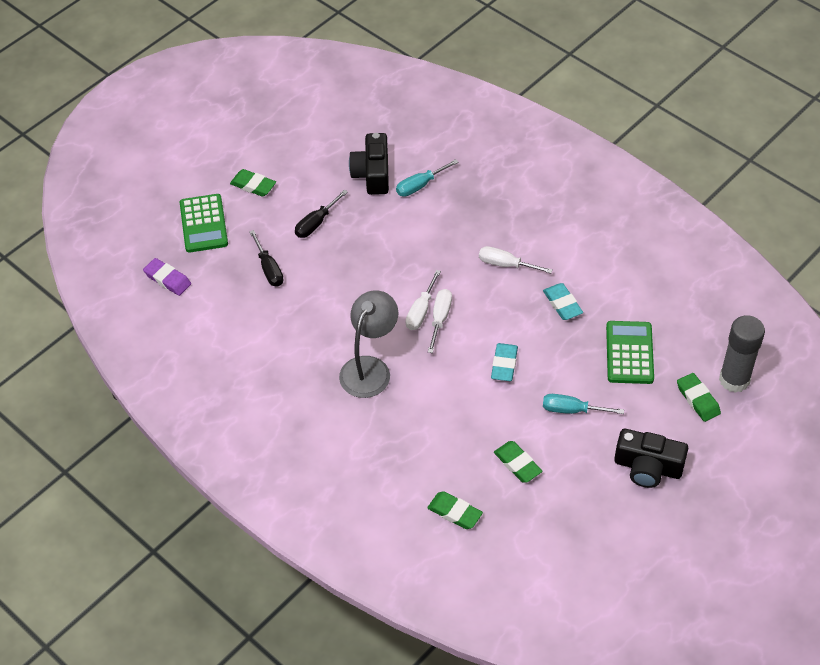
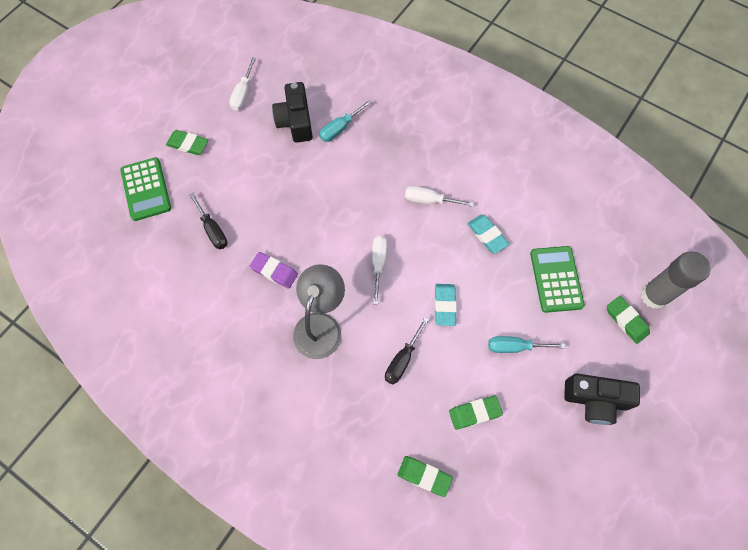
camera: 10 degrees left, 15 degrees up
purple eraser [143,258,191,296] -> purple eraser moved to [250,252,298,288]
black screwdriver [295,190,348,238] -> black screwdriver moved to [385,317,429,385]
white screwdriver [406,270,441,330] -> white screwdriver moved to [229,57,256,111]
green eraser [494,441,542,483] -> green eraser turned 60 degrees counterclockwise [449,396,503,430]

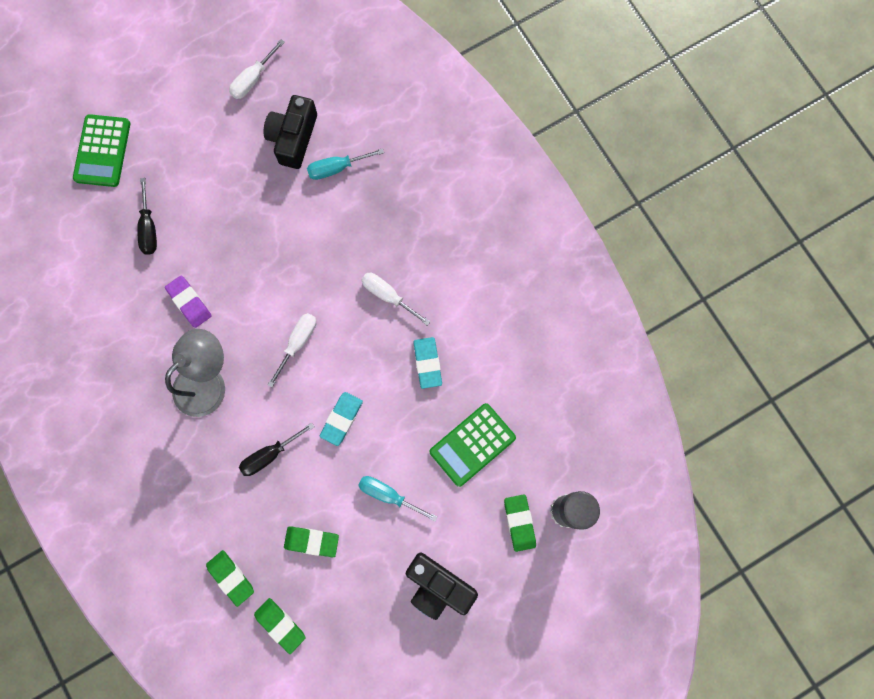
camera: 25 degrees right, 10 degrees up
green eraser [166,130,208,155] -> green eraser moved to [254,598,305,654]
green calculator [530,246,585,313] -> green calculator turned 150 degrees counterclockwise [430,403,516,487]

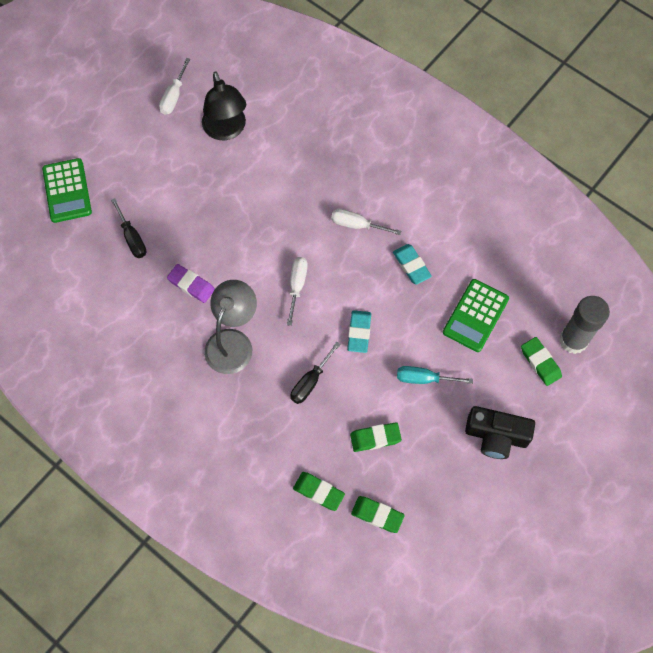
camera: 20 degrees left, 10 degrees down
black camera [263,95,317,169] -> black lamp [202,71,246,140]
turquoise screwdriver [307,148,384,180] -> none

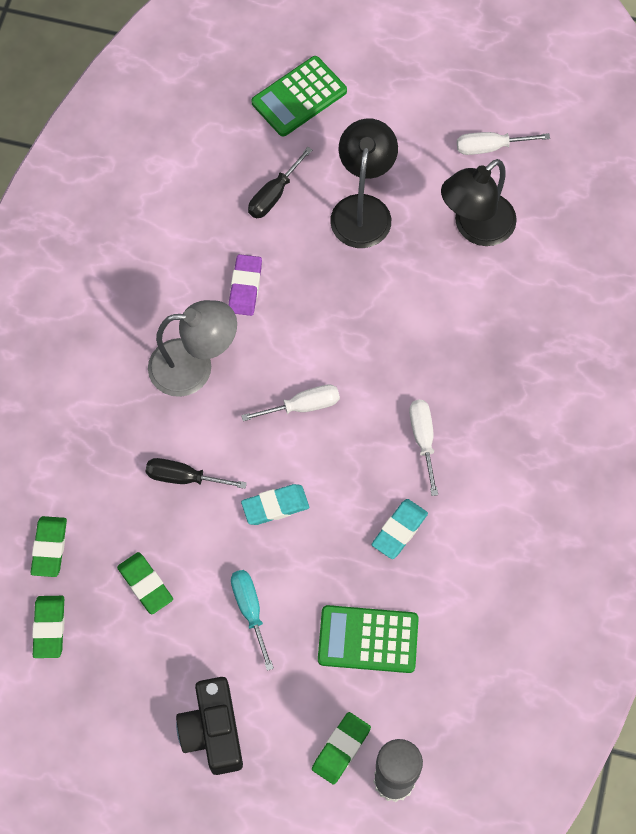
camera: 65 degrees right, 0 degrees up
none -> black lamp [330,118,398,248]

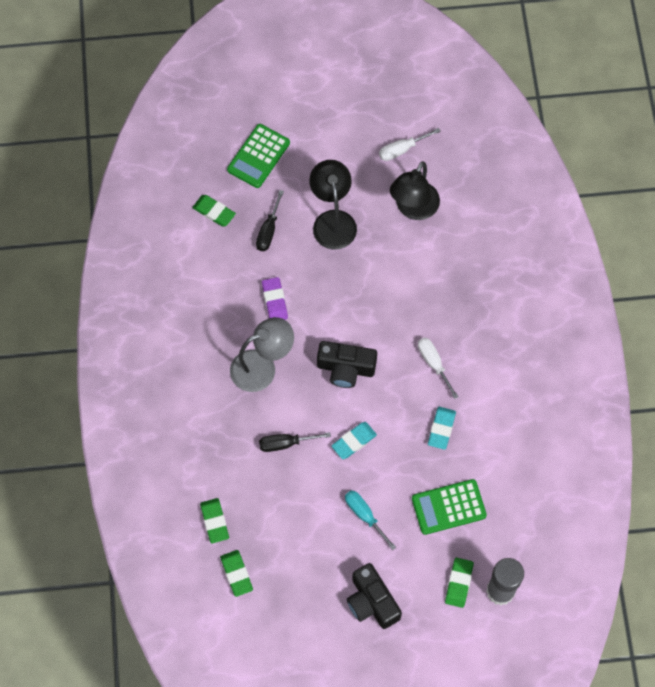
camera: 20 degrees left, 0 degrees up
green eraser [117,552,173,614] -> green eraser moved to [192,195,236,226]
white screwdriver [241,385,340,421] -> black camera [317,341,377,388]

